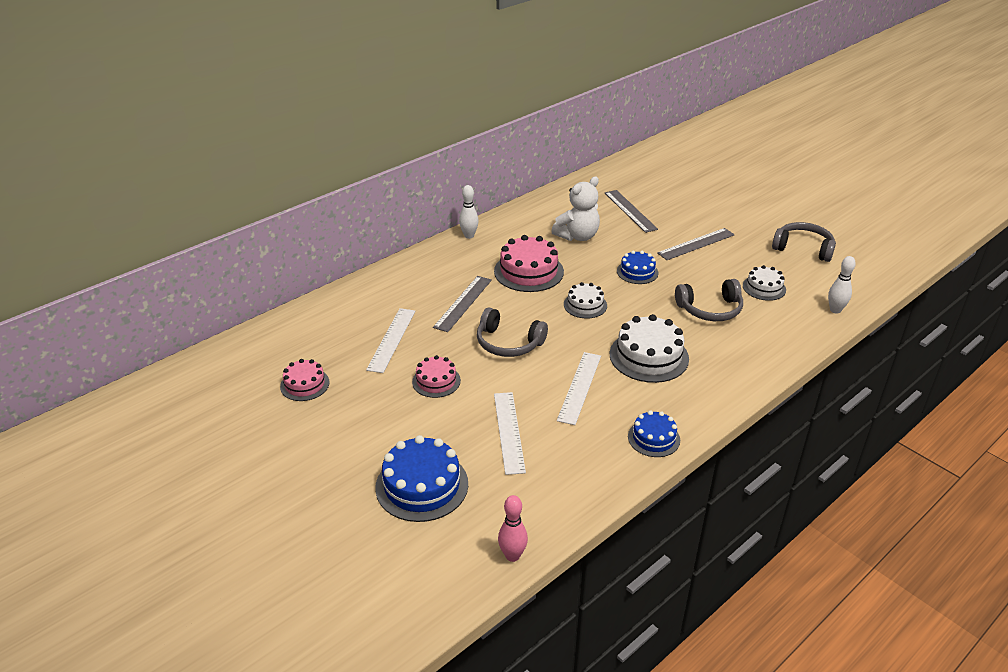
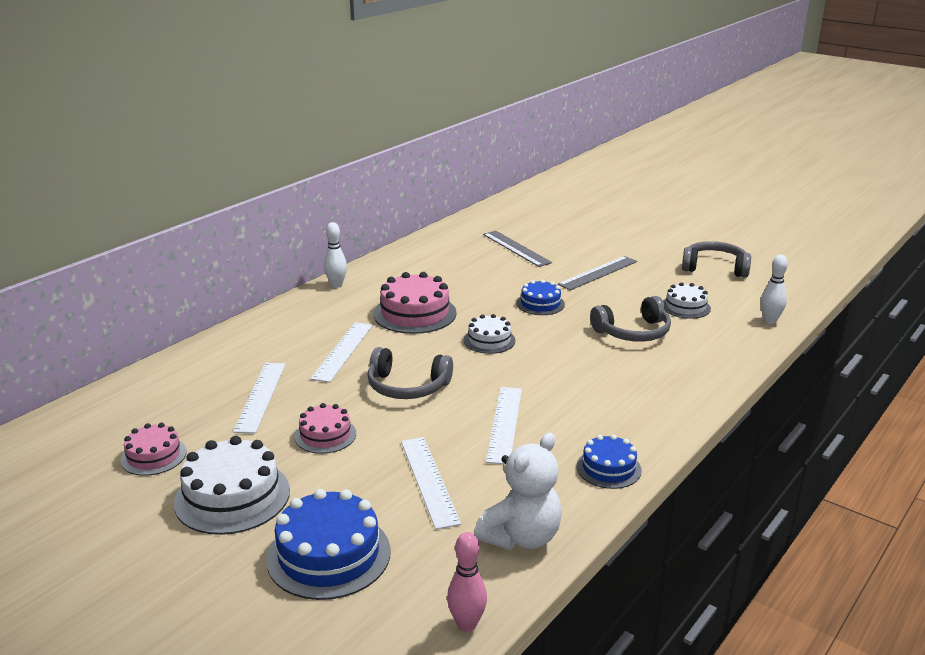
camera: 10 degrees left, 10 degrees down
grey ruler [433,276,492,332] -> white ruler [310,322,373,382]
white teddy bear [551,177,600,241] -> white teddy bear moved to [474,433,562,550]
white cake [610,314,689,383] -> white cake moved to [174,436,290,535]

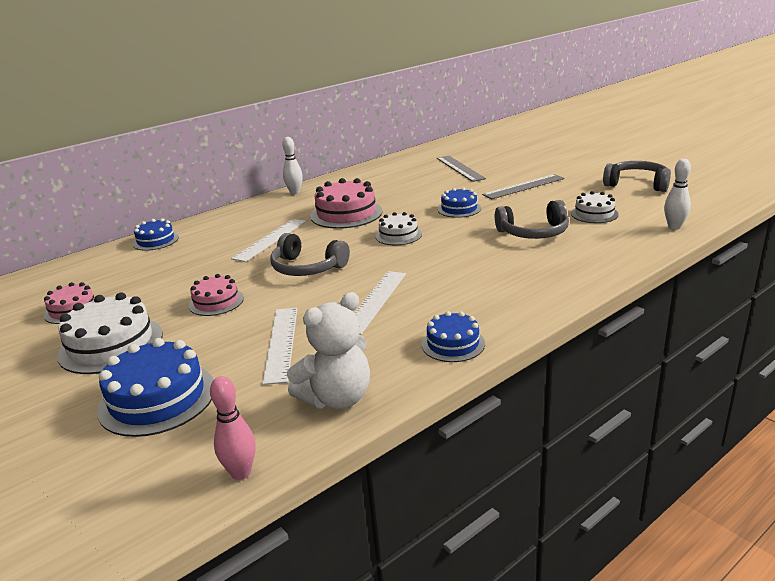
camera: 15 degrees right, 0 degrees up
white ruler [233,363,286,433] -> none
none -> blue cake [133,218,179,251]

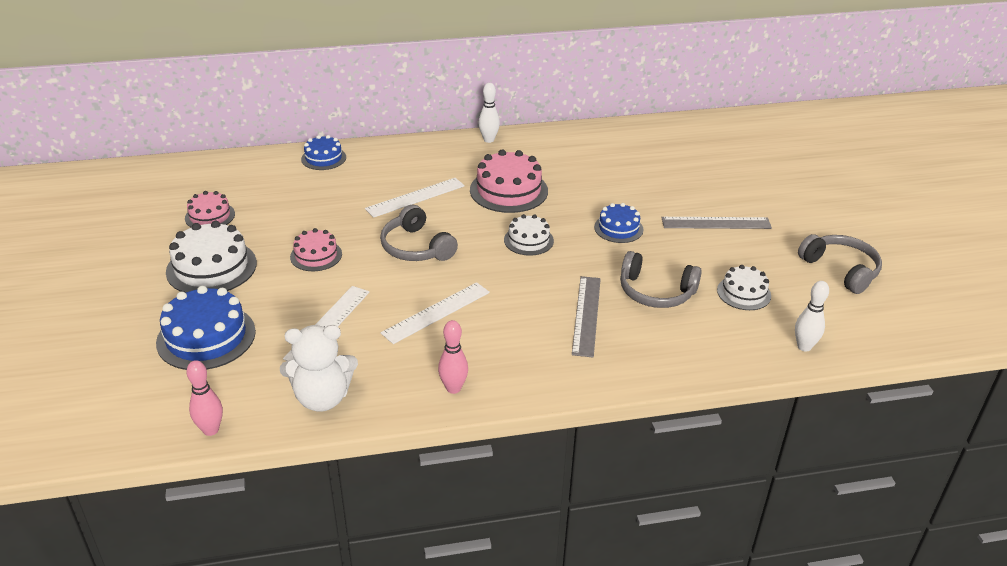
camera: 25 degrees right, 10 degrees up
blue cake [422,311,485,362] -> pink bowling pin [438,320,468,394]
grey ruler [437,156,486,182] -> grey ruler moved to [572,276,601,357]

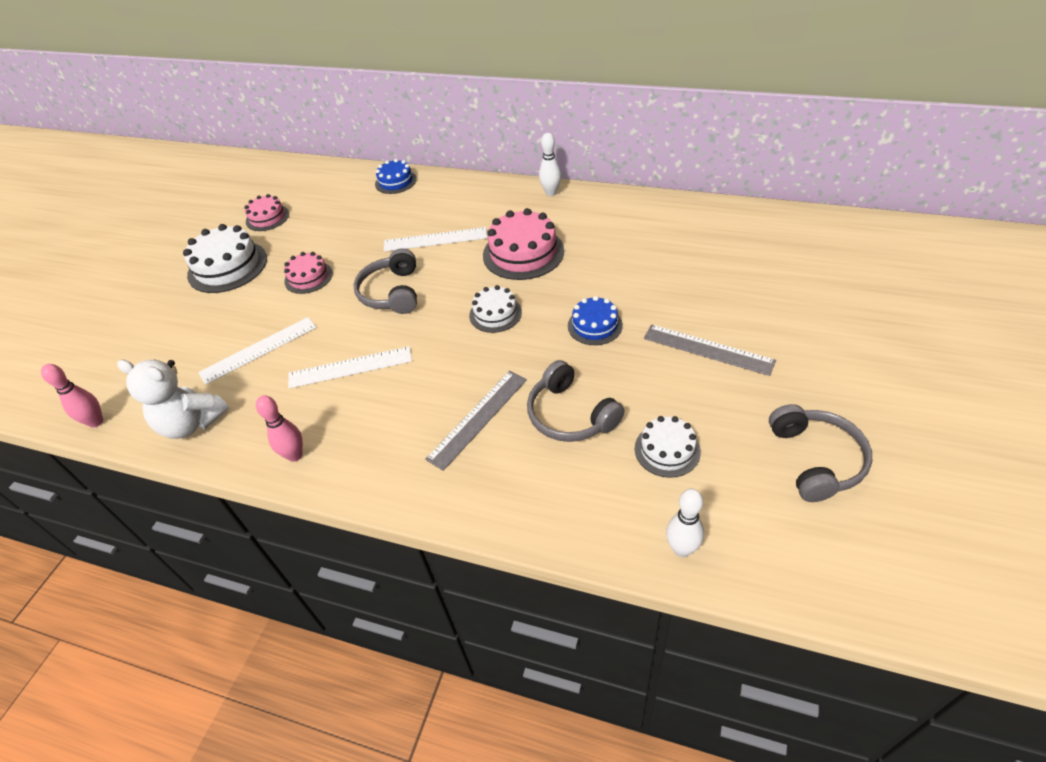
camera: 35 degrees right, 10 degrees up
blue cake [156,286,256,370] -> none

